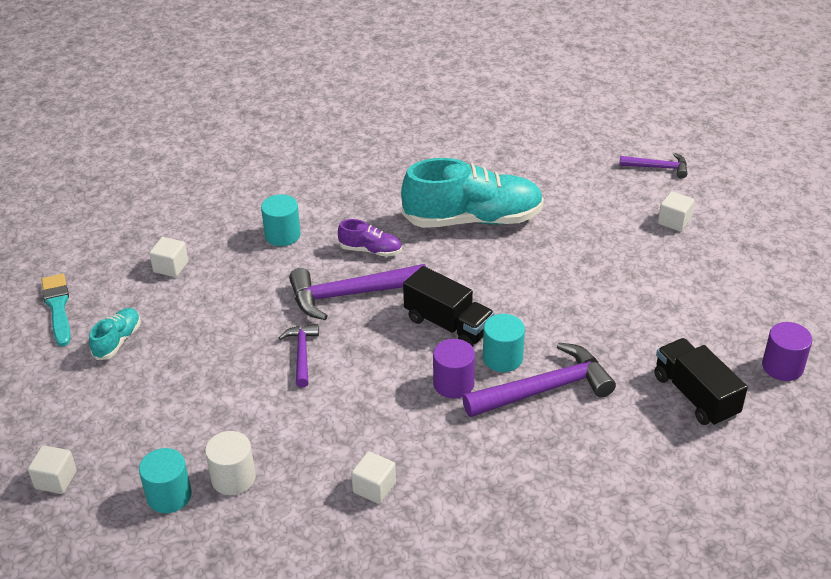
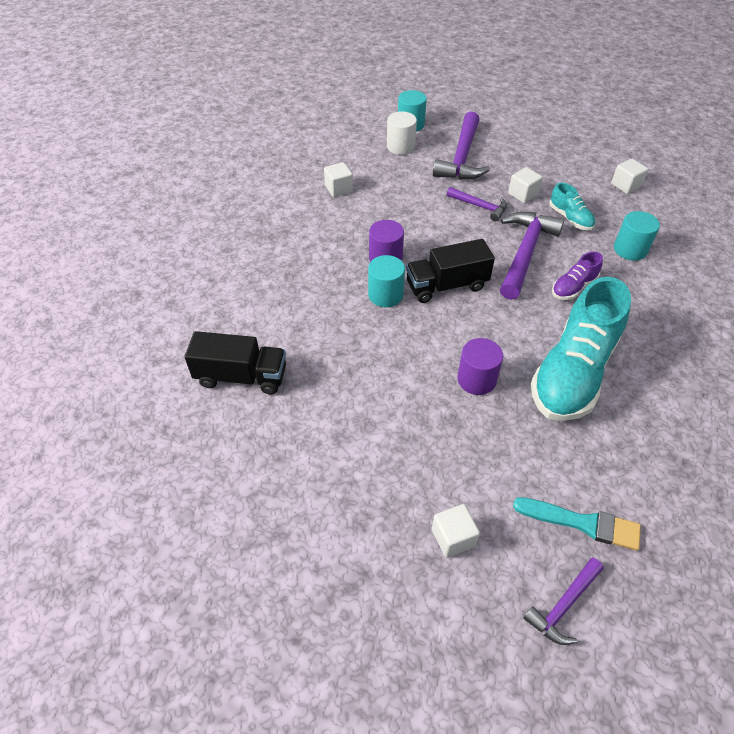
camera: 125 degrees right, 10 degrees up
white cube [28,445,77,494] -> white cube moved to [508,167,543,203]
turquoise brush [41,274,71,346] -> turquoise brush moved to [513,497,641,551]
turquoise shoe [89,308,141,360] -> turquoise shoe moved to [549,183,595,230]
purple hammer [462,342,616,417] -> purple hammer moved to [433,111,490,180]
purple cylinder [762,322,812,381] -> purple cylinder moved to [457,338,503,395]

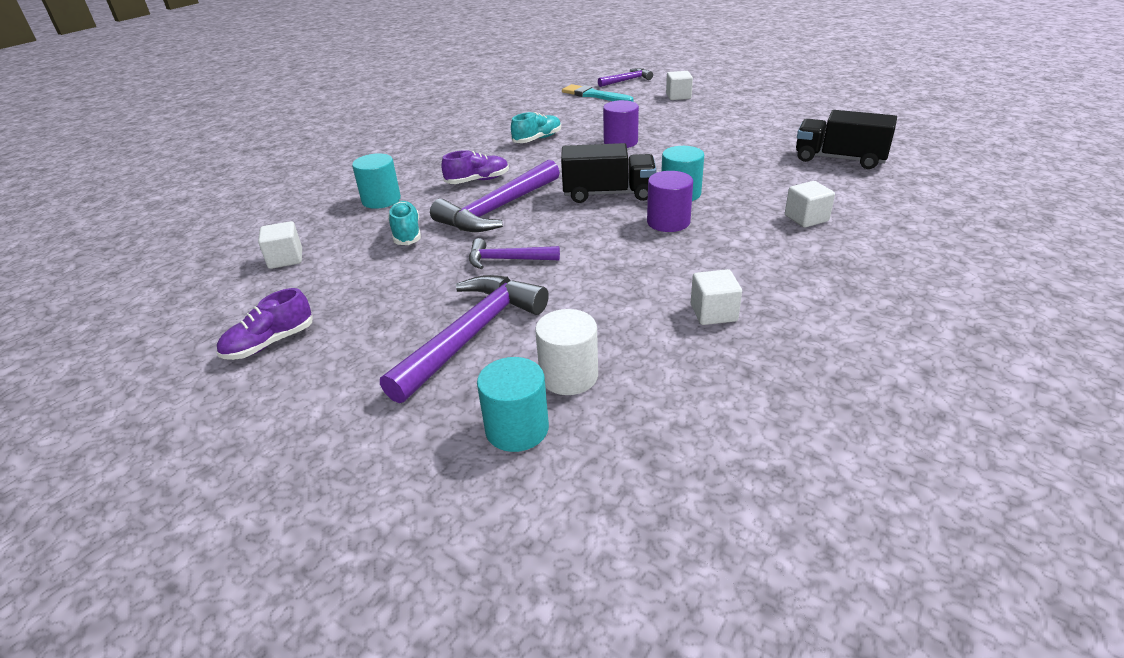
camera: 160 degrees left, 15 degrees down
purple hammer [447,187,507,222] -> purple hammer turned 45 degrees counterclockwise [469,238,560,269]
white cube [508,167,543,203] -> white cube moved to [785,181,835,228]
turquoise shoe [531,277,631,421] -> turquoise shoe [511,112,561,143], size x0.45
none -> purple shoe [216,288,312,360]

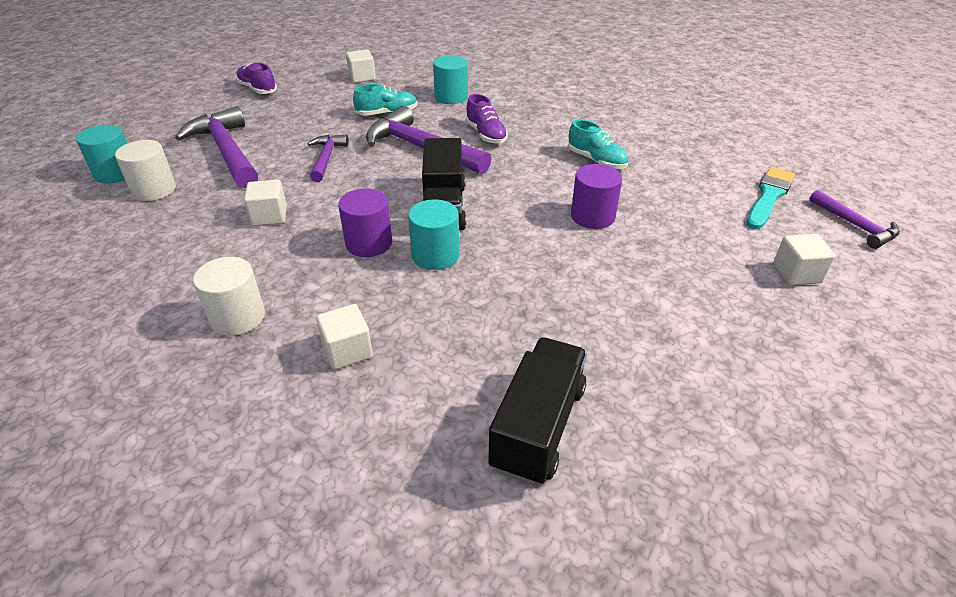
camera: 85 degrees right, 5 degrees up
purple hammer [380,275,549,403] -> purple hammer turned 150 degrees counterclockwise [175,106,258,188]
white cube [691,269,742,325] -> white cube moved to [244,180,287,226]
none -> white cylinder [193,257,265,336]

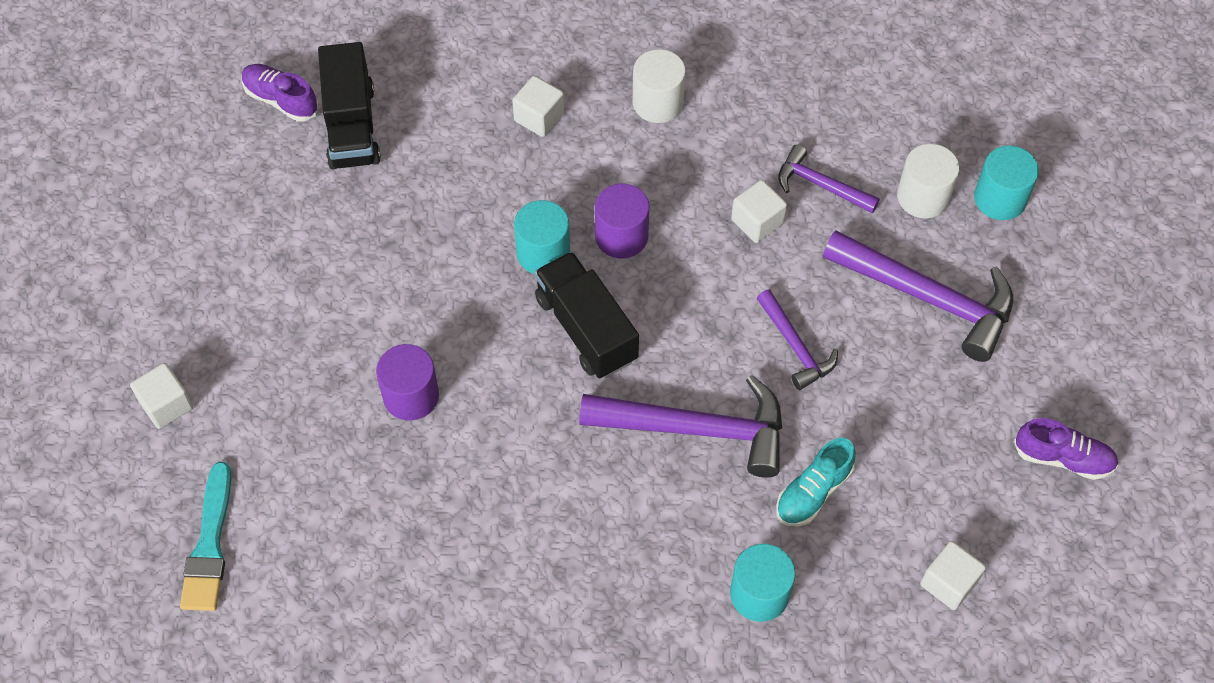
camera: 150 degrees right, 20 degrees up
purple shoe [465,94,508,144] -> purple shoe moved to [242,64,319,122]
turquoise shoe [568,119,629,169] -> none
purple hammer [809,190,900,249] -> purple hammer moved to [778,144,880,213]

